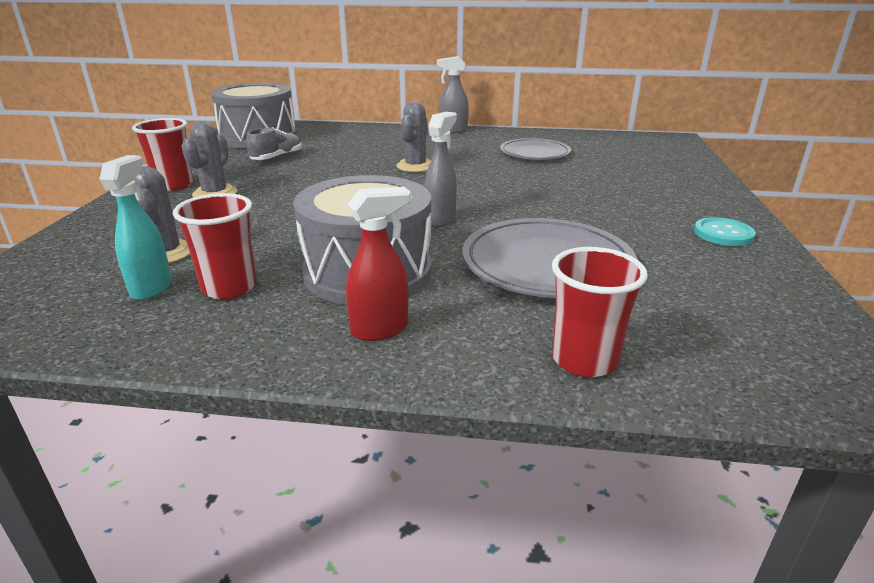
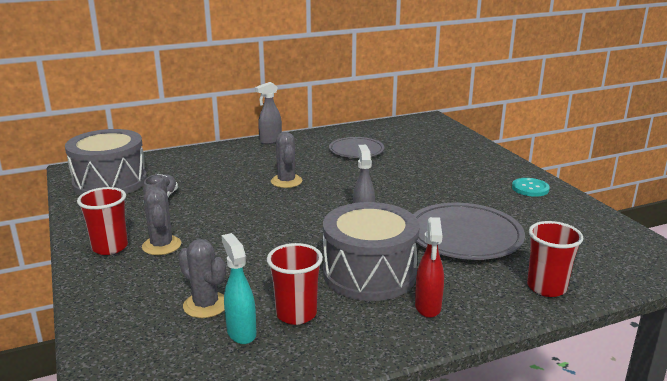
camera: 30 degrees left, 5 degrees down
red spray bottle [346,187,411,341] -> red spray bottle turned 150 degrees clockwise [415,217,444,318]

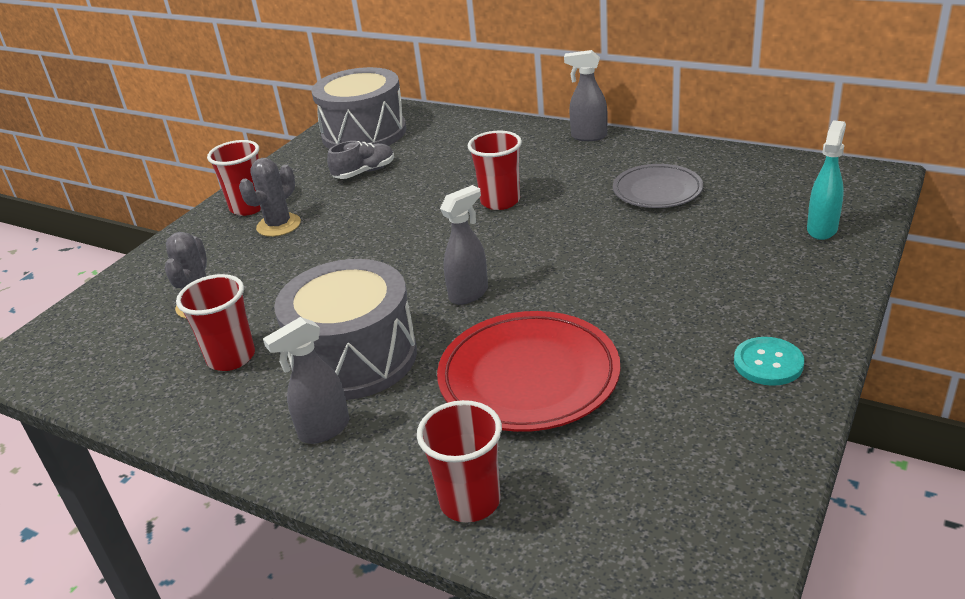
camera: 55 degrees right, 10 degrees up
turquoise spray bottle [222,233,256,344] -> turquoise spray bottle moved to [807,120,846,240]
grey cactus [271,132,303,188] -> red cup [468,131,522,210]
grey plate [413,203,525,260] -> red plate [437,311,620,432]
red spray bottle [415,217,444,318] -> grey spray bottle [263,317,349,444]

